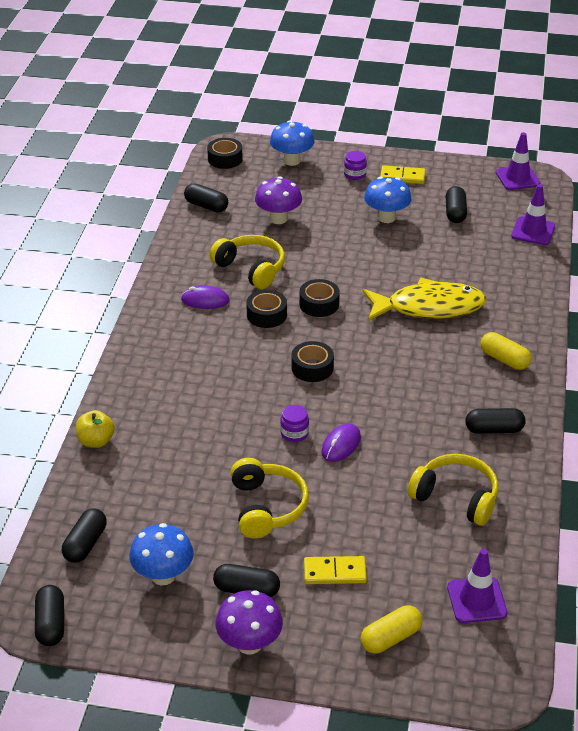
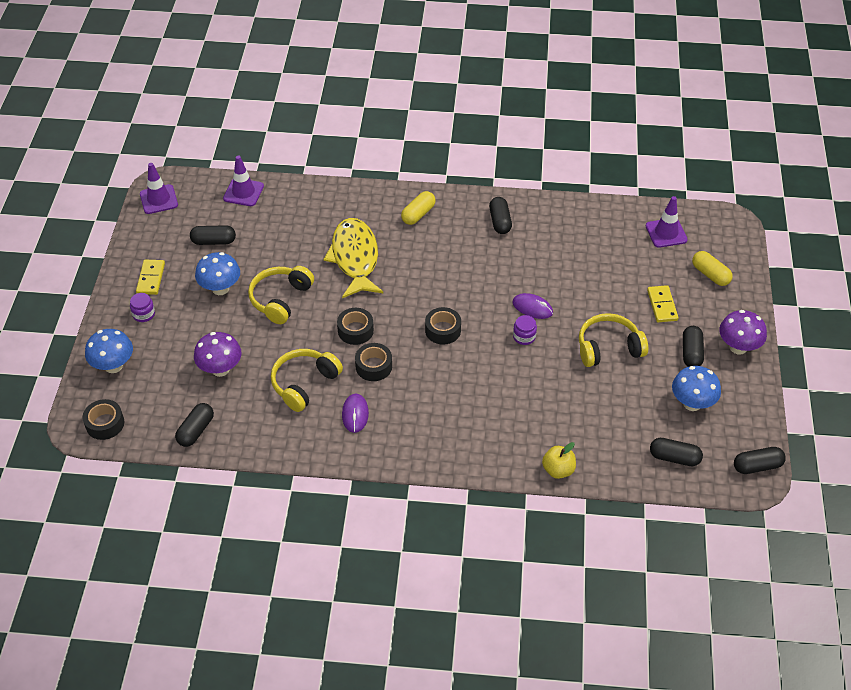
camera: 95 degrees left, 10 degrees up
yellow headphones [408,454,498,526] -> yellow headphones moved to [248,266,314,324]

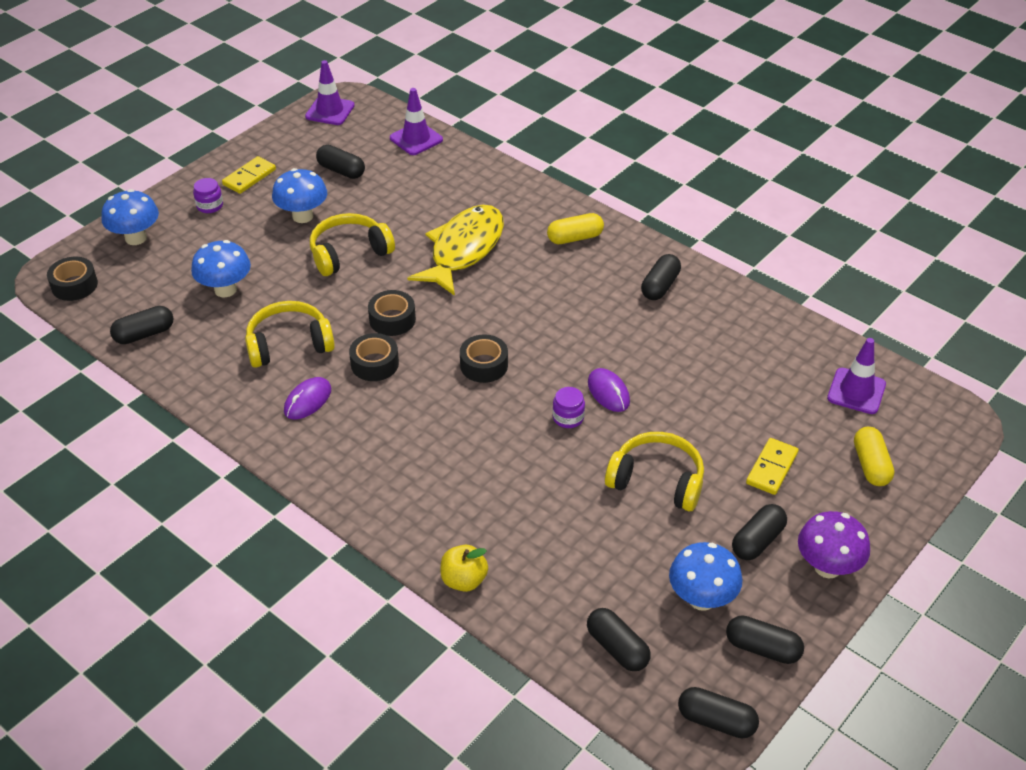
camera: 35 degrees right, 5 degrees down
purple mushroom [194,332,242,377] -> blue mushroom [191,240,251,298]
none -> black capsule [726,615,804,664]

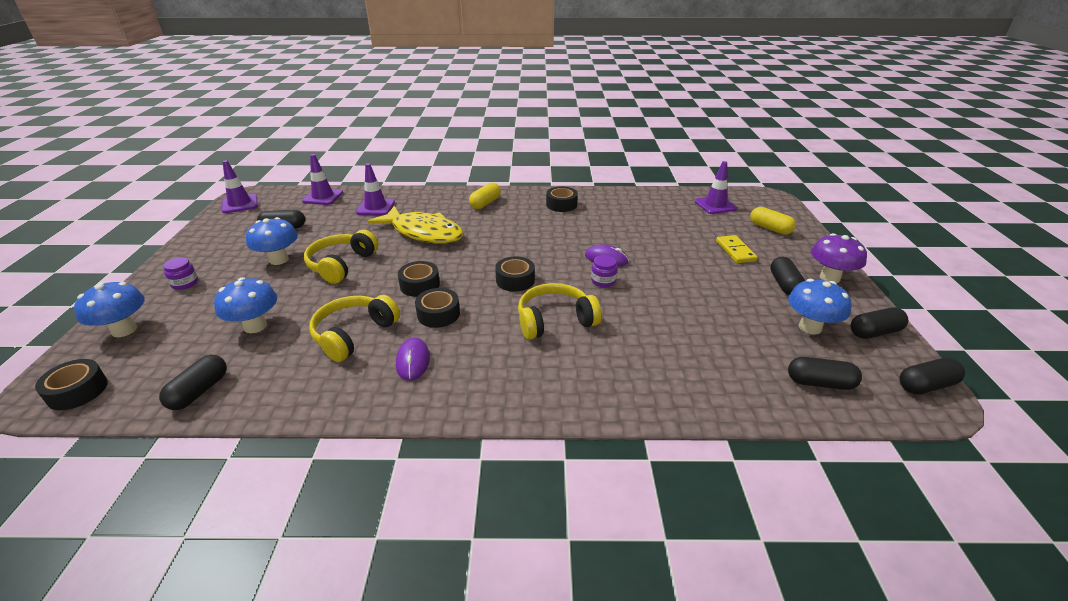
camera: 40 degrees left, 10 degrees down
yellow domino [222,156,276,194] -> none
yellow fish [407,205,504,296] -> yellow fish turned 135 degrees clockwise [367,206,464,244]
yellow apple [440,545,488,592] -> none
yellow headphones [605,432,704,511] -> yellow headphones moved to [518,283,602,340]
black capsule [641,254,681,300] -> black tape [546,186,578,212]
none -> purple traffic cone [356,163,395,215]

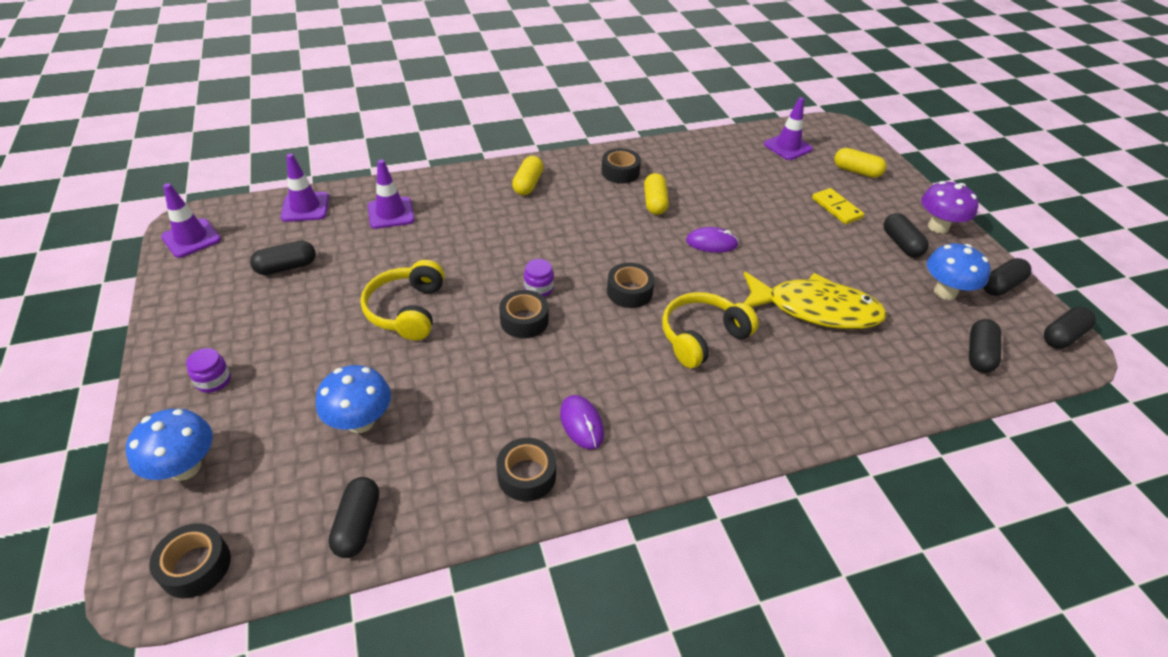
camera: 20 degrees left, 10 degrees up
blue mushroom [246,217,298,265] -> none
yellow headphones [309,295,400,362] -> none
yellow fish [367,206,464,244] -> yellow fish moved to [744,272,887,329]
black tape [415,288,460,328] -> black tape moved to [497,438,556,502]
purple jar [591,255,617,287] -> purple jar moved to [524,259,554,297]
black capsule [788,357,862,390] -> black capsule turned 60 degrees counterclockwise [969,319,1001,373]
none -> yellow capsule [644,173,669,215]

